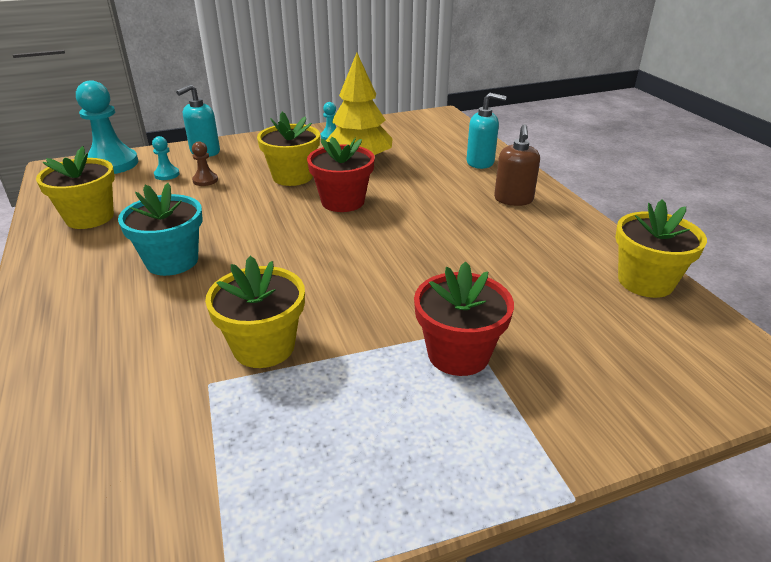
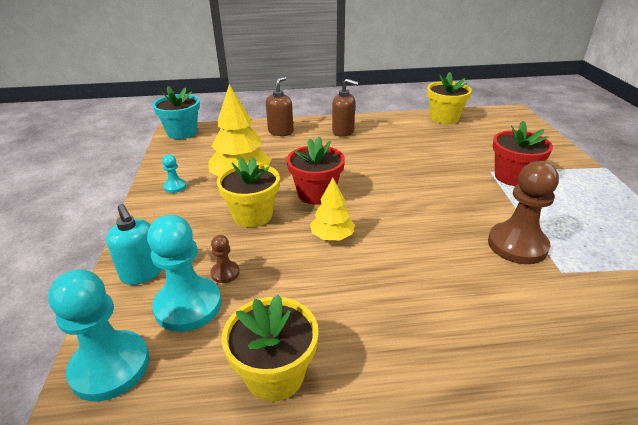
camera: 75 degrees left, 0 degrees up
turquoise flower pot [118,183,202,276] -> turquoise flower pot moved to [152,86,200,139]
turquoise pawn [152,136,180,180] -> turquoise pawn [147,215,221,332], size x2.14
yellow flower pot [205,256,305,368] -> brown pawn [488,161,559,264]
turquoise soap dispenser [467,93,507,169] -> brown soap dispenser [266,76,293,136]
none -> yellow tree [310,178,355,240]

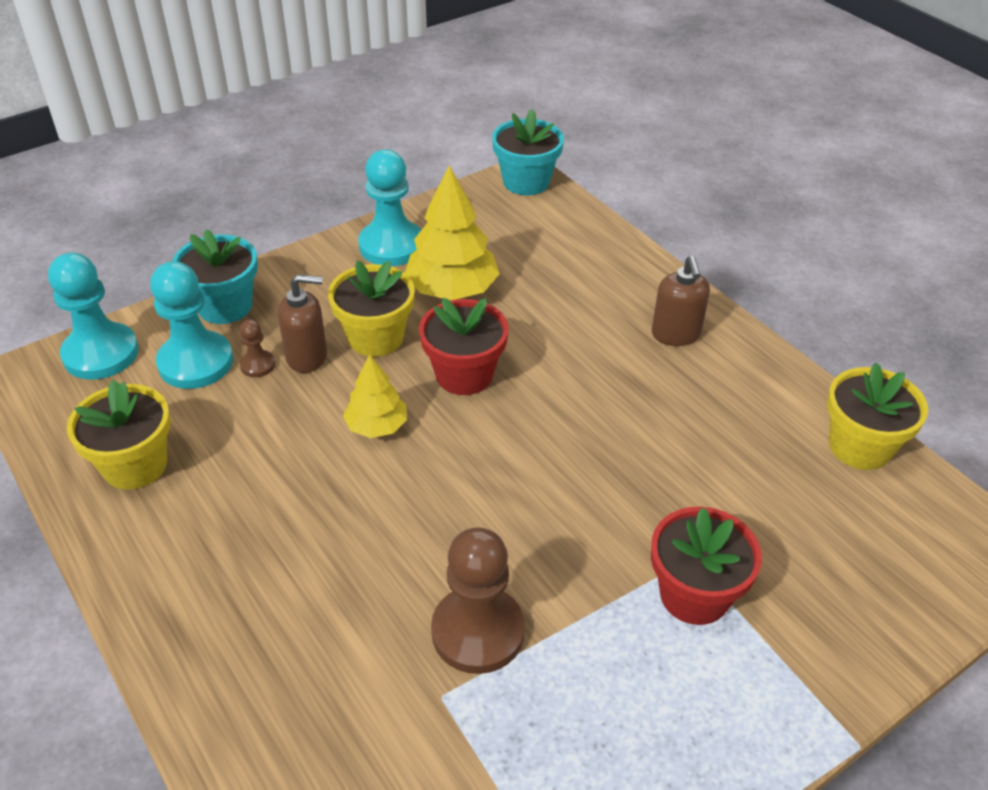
camera: 60 degrees right, 10 degrees up
turquoise soap dispenser [106,204,162,285] -> turquoise flower pot [172,229,258,324]
turquoise pawn [162,154,186,193] -> turquoise pawn [358,149,421,266], size x2.14
brown soap dispenser [266,76,293,136] -> brown soap dispenser moved to [278,274,327,373]

